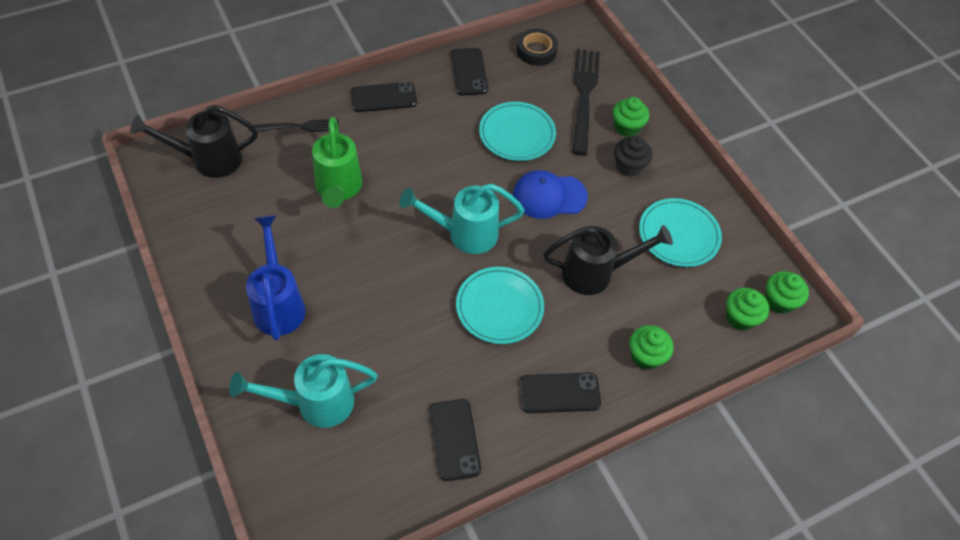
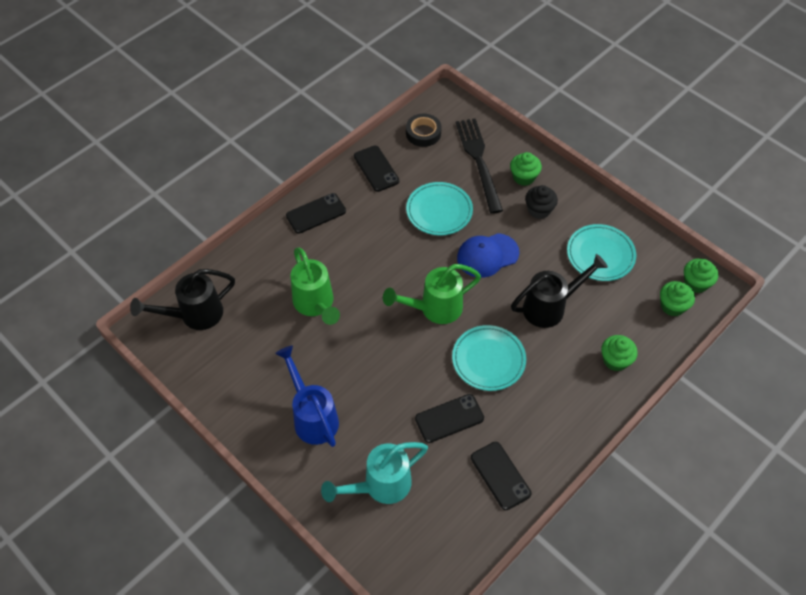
camera: 15 degrees left, 0 degrees up
black fork [250,119,339,132] -> none
turquoise watering can [399,184,524,254] -> green watering can [383,264,481,324]
black phone [520,372,601,413] -> black phone moved to [415,394,484,443]

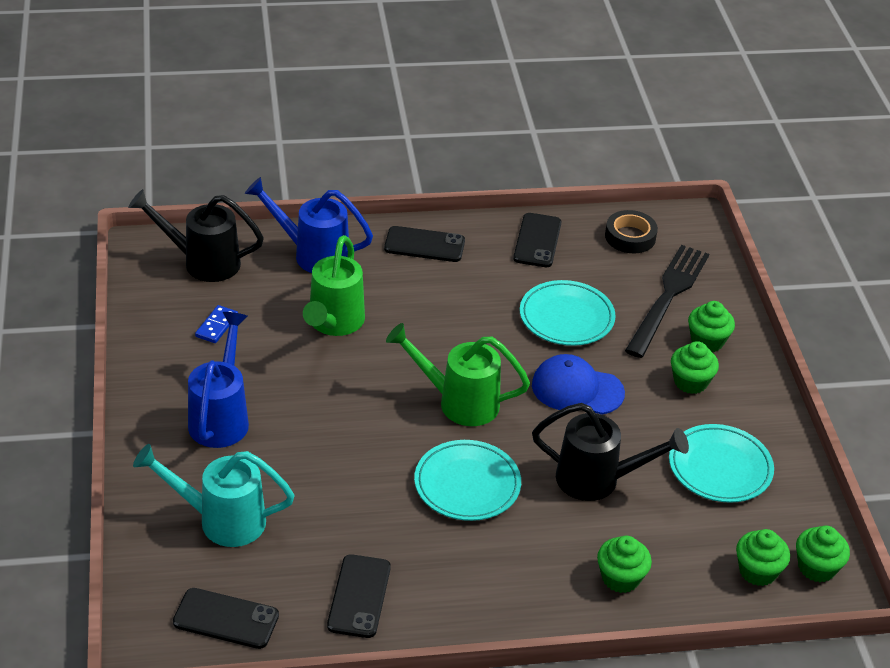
camera: 35 degrees right, 15 degrees down
black phone [415,394,484,443] -> black phone moved to [173,588,279,649]
black cupcake [525,185,558,219] -> green cupcake [671,341,719,394]
none -> blue domino [195,305,238,343]
none -> blue watering can [245,177,373,273]

